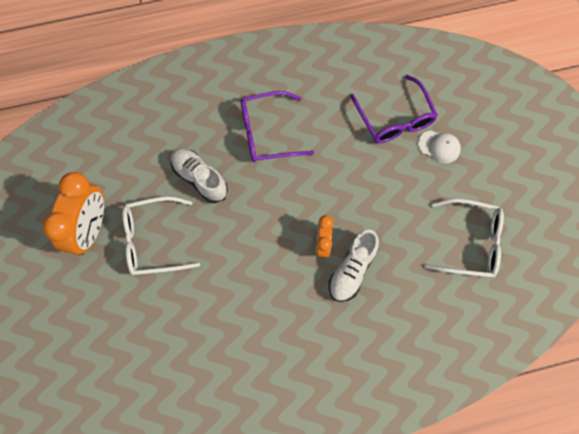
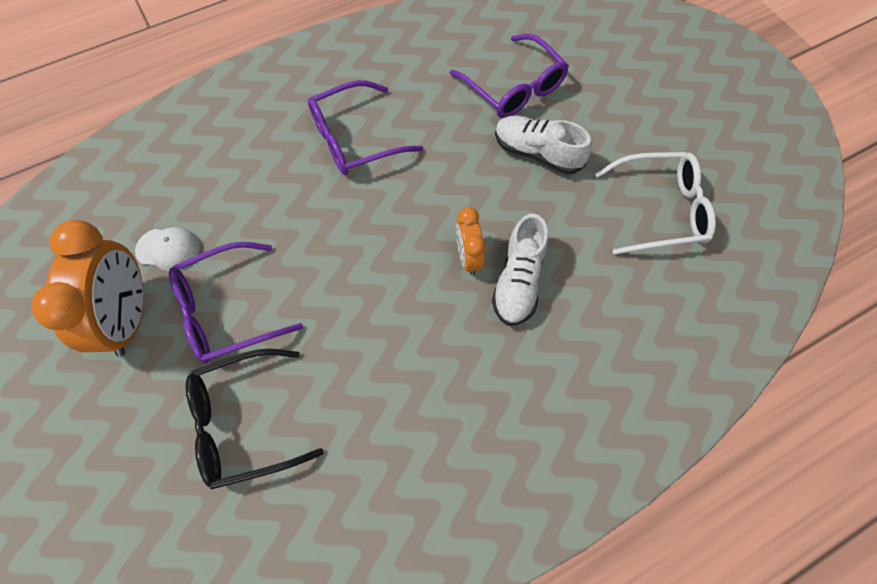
camera: 15 degrees left, 5 degrees down
white glasses [122,196,200,275] -> purple glasses [169,242,303,363]
white shoe [171,148,228,203] -> white shoe moved to [495,115,592,174]
white cap [418,130,461,163] -> white cap moved to [135,227,200,272]
none -> black glasses [186,349,324,489]

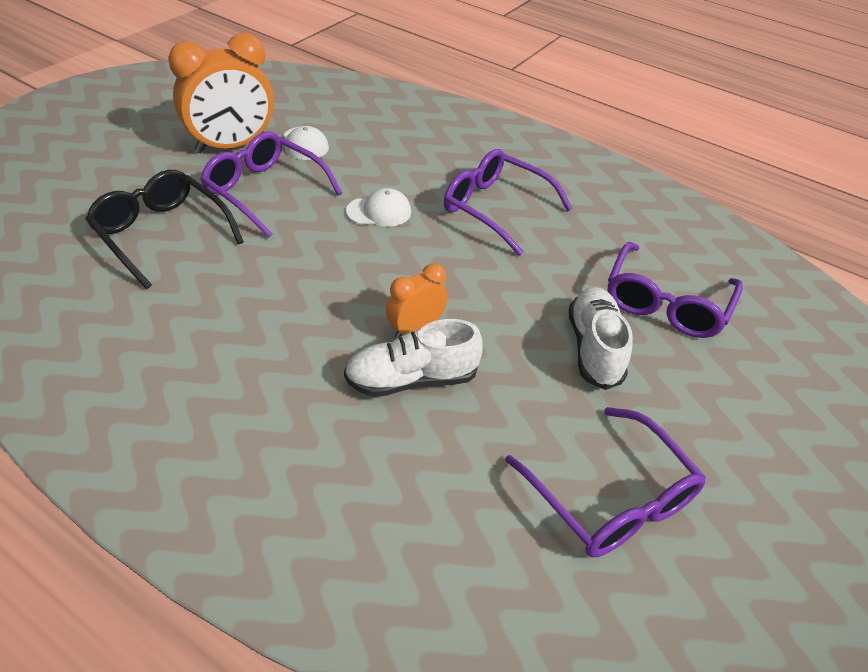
camera: 60 degrees right, 20 degrees down
white glasses [595,152,716,255] -> purple glasses [505,407,706,557]
none -> white cap [346,188,411,227]

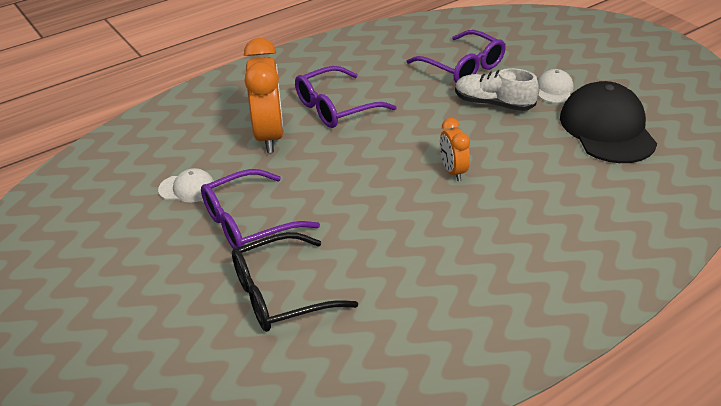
camera: 65 degrees left, 5 degrees down
orange clock [168,33,274,153] -> orange clock moved to [244,38,284,153]
white shoe [344,319,483,397] -> none
white cap [346,188,411,227] -> white cap moved to [538,69,574,103]
purple glasses [505,407,706,557] -> black cap [560,81,657,163]

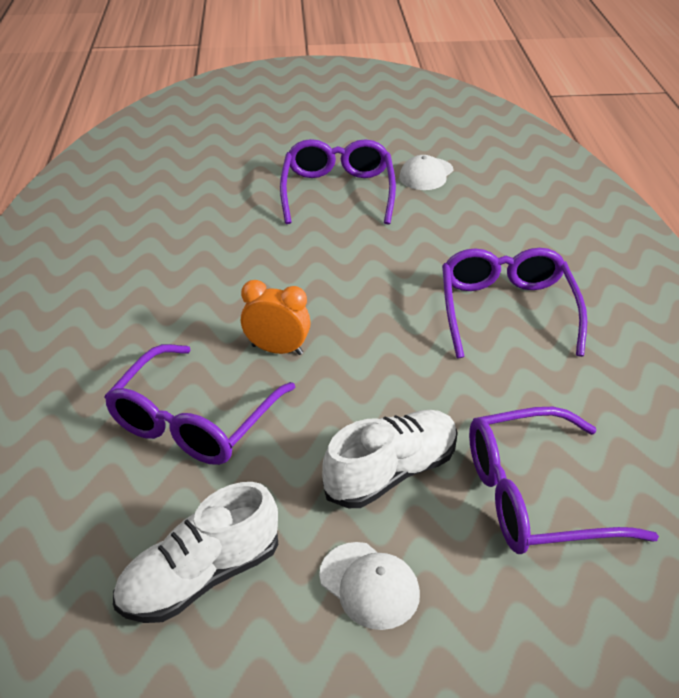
camera: 120 degrees right, 0 degrees up
black glasses [232,232,358,332] -> none
orange clock [244,38,284,153] -> none
black cap [560,81,657,163] -> white shoe [113,482,278,623]
none -> purple glasses [104,344,295,465]

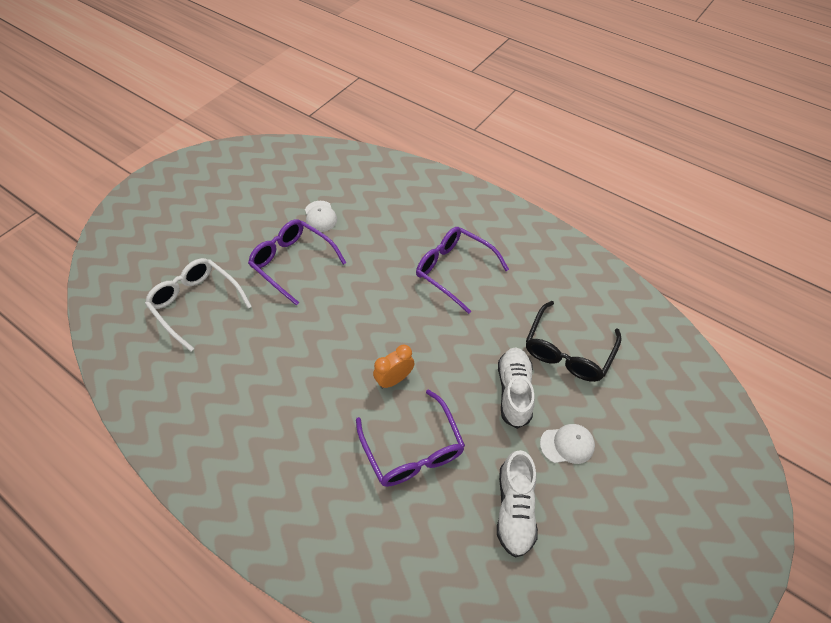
camera: 50 degrees left, 15 degrees up
purple glasses [469,407,659,554] -> black glasses [526,301,622,382]
none -> white glasses [145,258,252,351]

